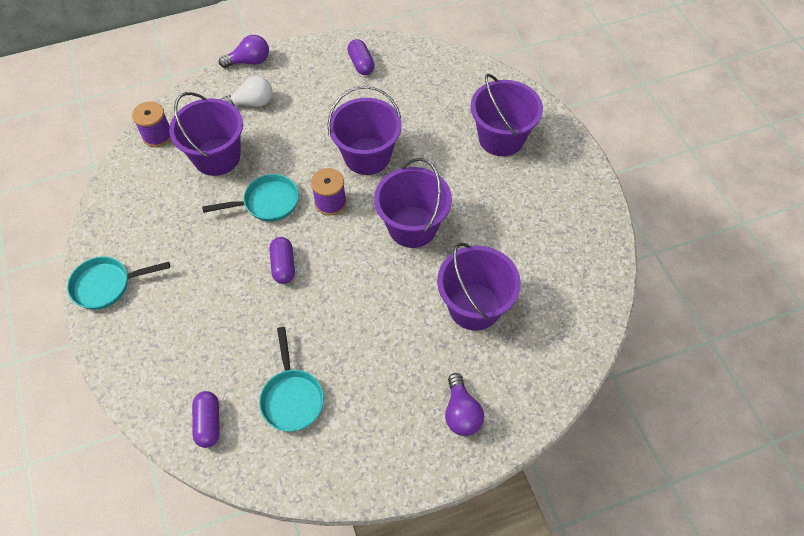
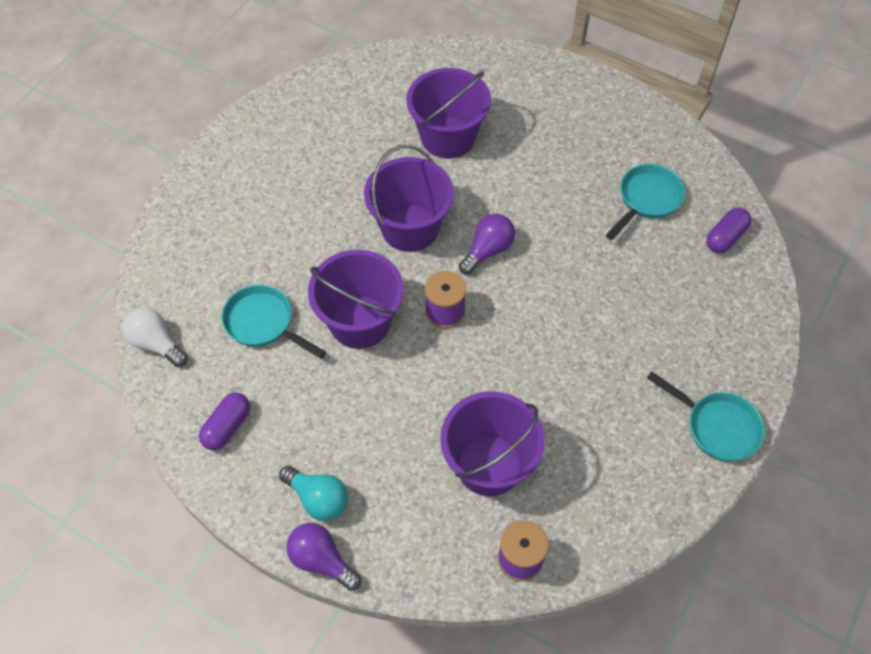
camera: 130 degrees left, 0 degrees up
turquoise pan [202,174,299,222] -> turquoise pan moved to [221,285,326,359]
white light bulb [221,76,272,107] -> white light bulb moved to [122,307,188,367]
purple capsule [270,237,295,284] -> none
purple light bulb [445,373,484,436] -> purple light bulb moved to [459,214,515,275]
purple bucket [471,74,543,156] -> none
none -> turquoise light bulb [279,466,348,521]

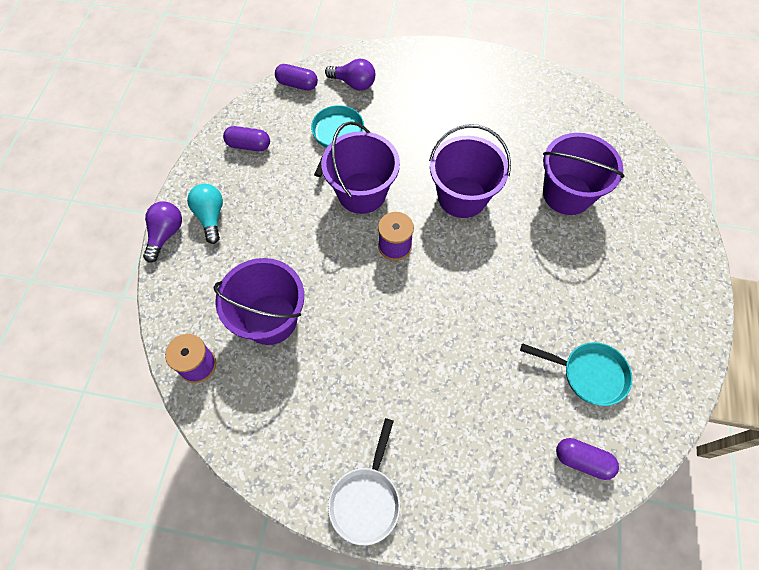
camera: 70 degrees right, 5 degrees up
white light bulb [122,307,188,367] -> purple capsule [275,64,318,90]
turquoise light bulb [279,466,348,521] -> turquoise light bulb turned 150 degrees clockwise [187,184,223,244]
purple light bulb [459,214,515,275] -> purple light bulb moved to [325,58,375,91]
turquoise pan [647,371,765,462] -> white pan [328,418,400,546]

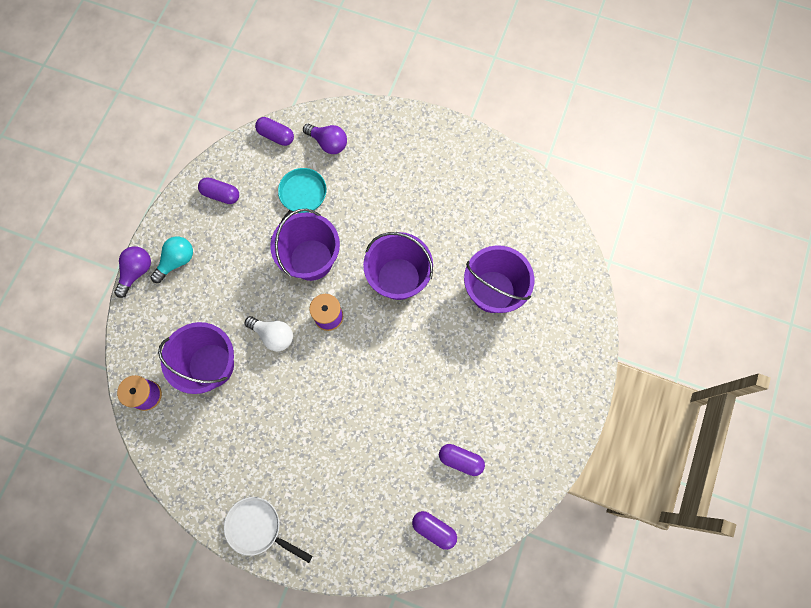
camera: 10 degrees right, 10 degrees up
turquoise light bulb [187,184,223,244] -> turquoise light bulb turned 45 degrees clockwise [151,237,193,283]
white pan [328,418,400,546] -> white pan turned 90 degrees clockwise [224,497,313,563]
turquoise pan [520,342,633,406] -> purple capsule [439,444,485,476]
none -> white light bulb [245,316,293,351]

